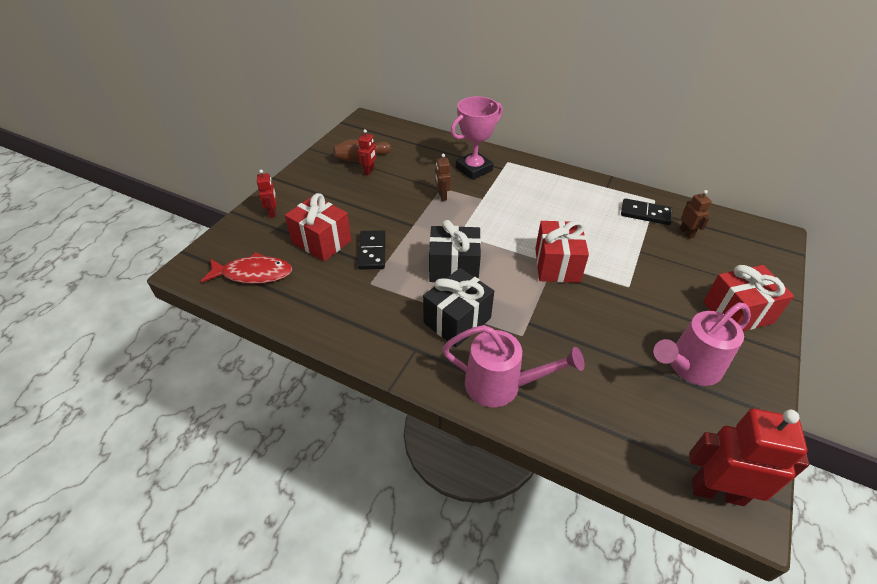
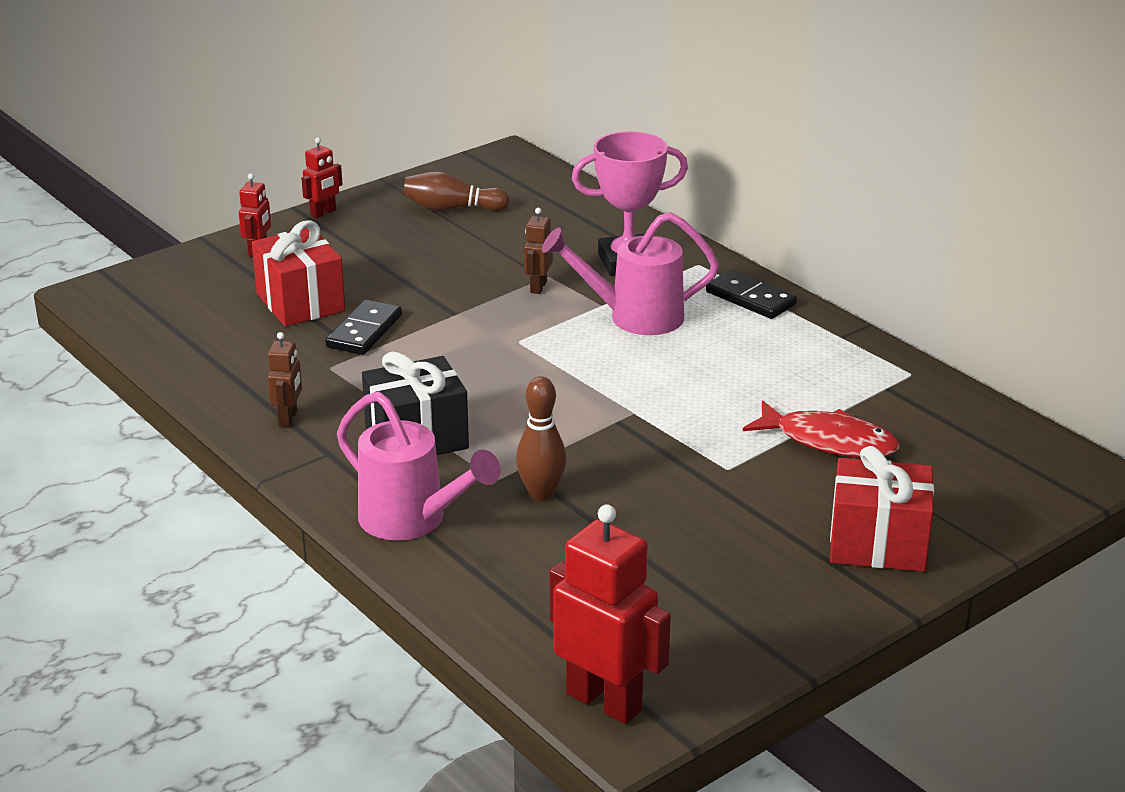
camera: 25 degrees right, 15 degrees down
red fish [201,252,292,284] -> red fish moved to [743,400,899,458]
red robot [358,129,377,176] -> red robot moved to [302,137,343,219]
black gift [429,220,481,282] -> none
red gift [535,220,589,283] -> none
black domino [621,198,672,225] -> black domino moved to [706,270,797,319]
pink watering can [654,302,751,386] -> pink watering can moved to [542,212,719,335]
brown robot [680,190,712,239] -> brown robot moved to [267,332,302,427]
none -> brown bowling pin [516,376,567,501]

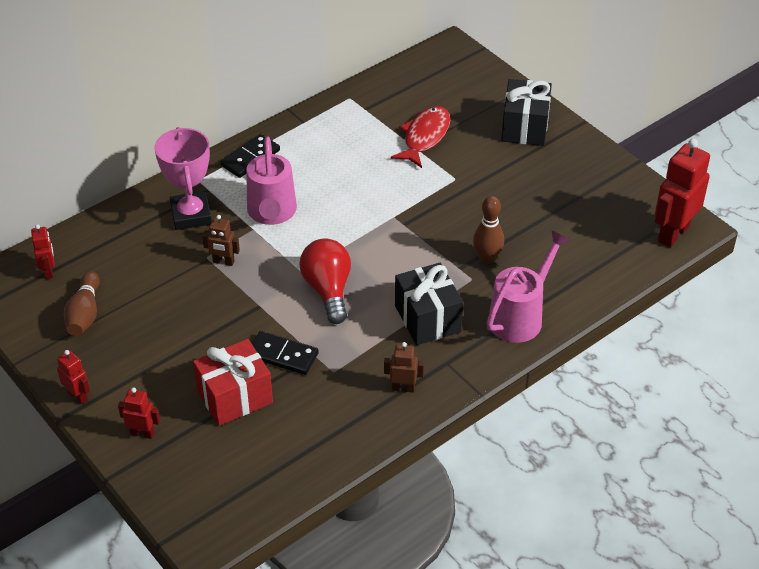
camera: 90 degrees left, 15 degrees up
red gift [830,446,934,572] -> black gift [501,79,552,146]
none -> red robot [31,224,55,279]
none -> red light bulb [299,239,351,324]

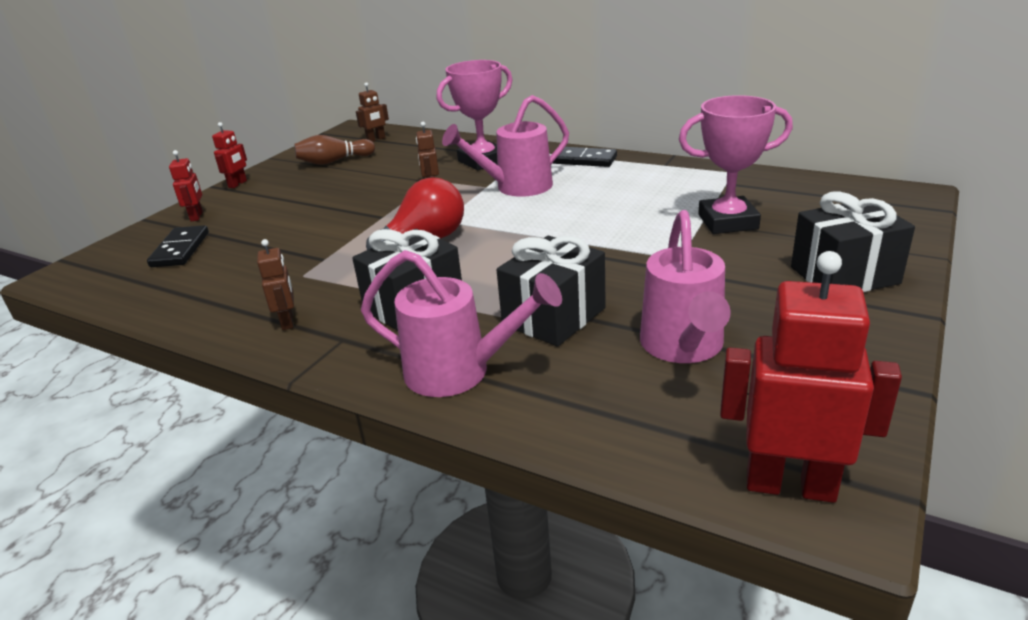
camera: 70 degrees right, 15 degrees down
red robot [31,224,55,279] -> brown robot [356,82,389,142]
red gift [193,339,273,426] -> none
black domino [252,331,319,375] -> black domino moved to [147,225,209,267]
red fish [391,106,450,168] -> pink trophy [679,95,793,234]
brown bowling pin [473,196,504,264] -> black gift [497,236,606,347]
none -> pink watering can [640,210,731,363]

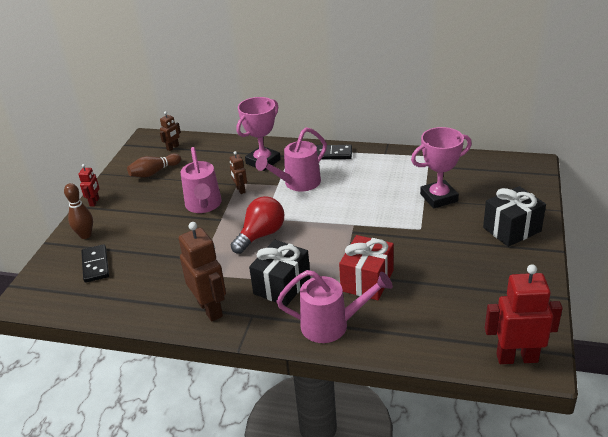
camera: 15 degrees left, 5 degrees up
red robot [169,150,203,222] -> brown bowling pin [64,183,93,239]
brown robot [257,239,294,330] -> brown robot [179,222,226,322], size x1.96
black gift [497,236,606,347] -> red gift [339,235,394,300]
pink watering can [640,210,731,363] -> pink watering can moved to [181,147,222,213]

